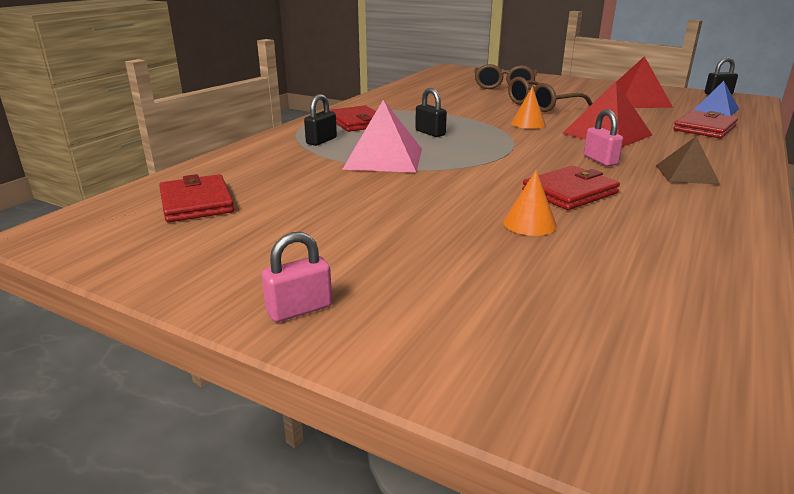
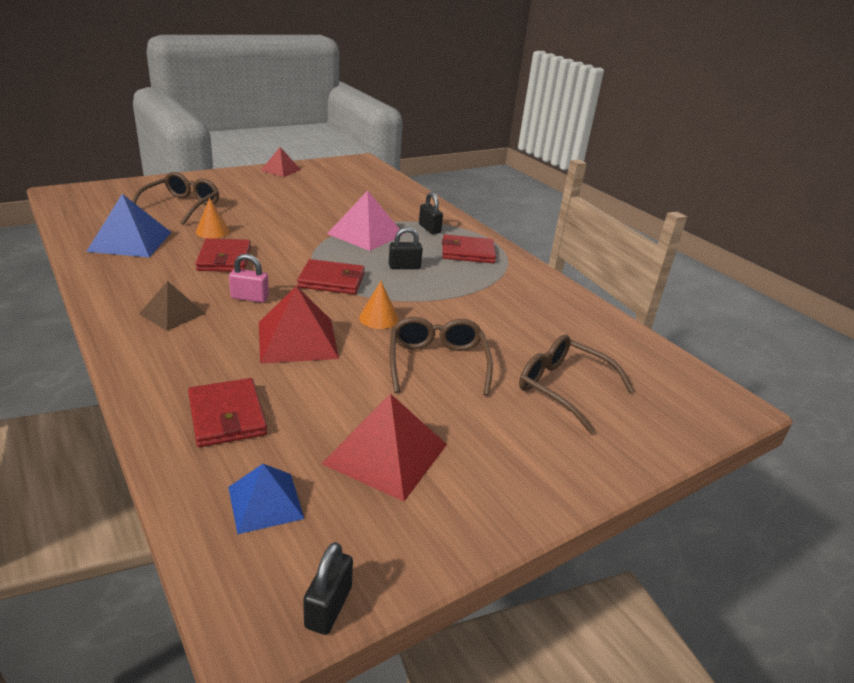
camera: 115 degrees right, 5 degrees up
red wallet [159,174,234,222] -> red wallet moved to [297,259,365,294]
pink padlock [261,232,332,322] -> none
none -> blue pyramid [86,194,171,257]
none -> brown glasses [132,172,219,225]
none -> red pyramid [260,147,301,177]

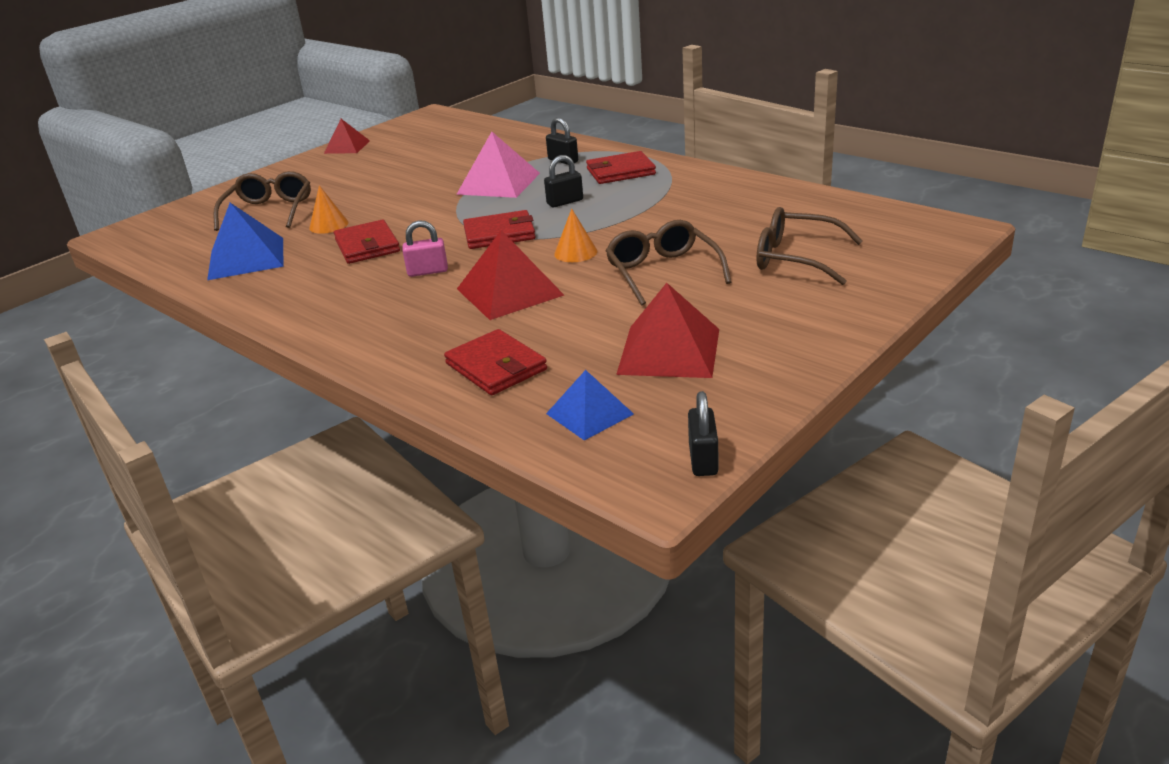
camera: 10 degrees left, 0 degrees up
brown pyramid [139,281,205,331] -> none

